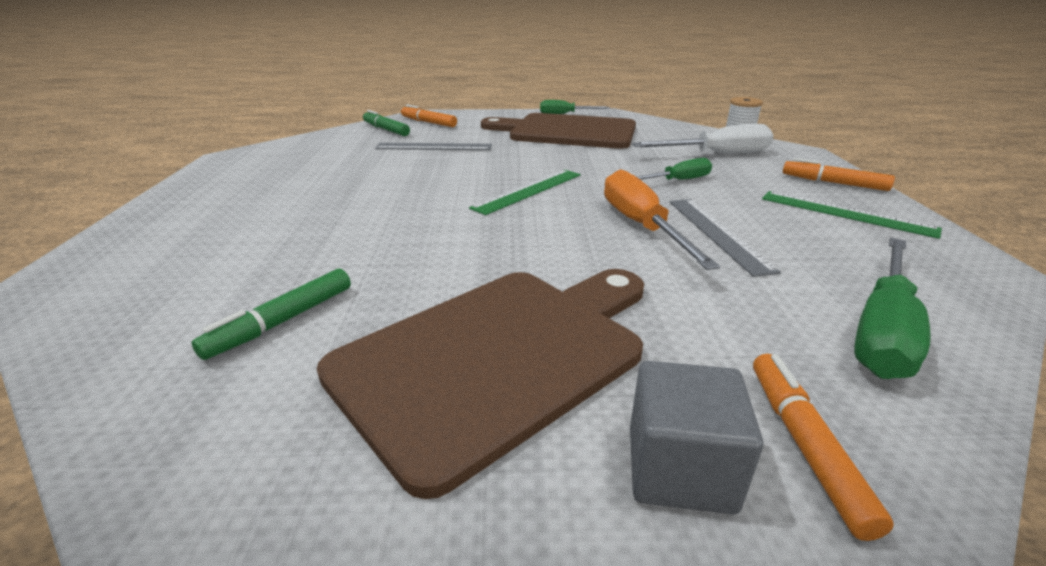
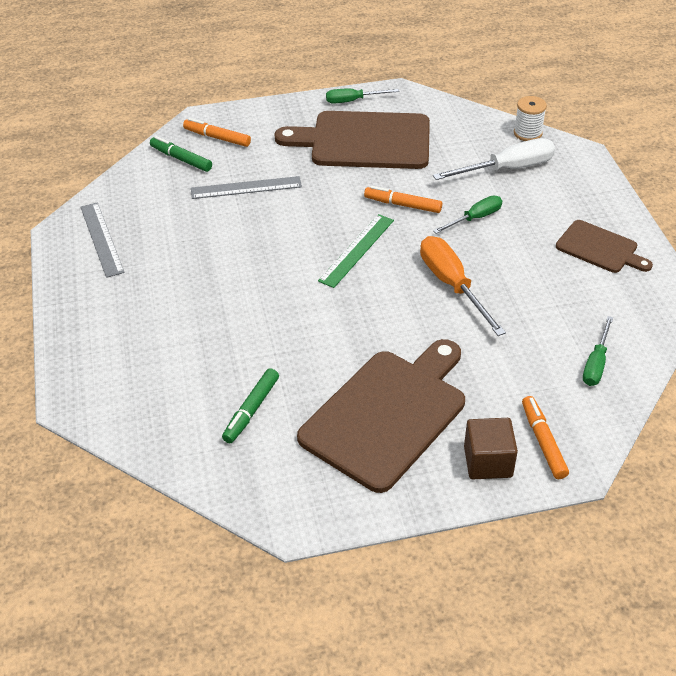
camera: 10 degrees left, 15 degrees up
grey cube [630,361,763,514] -> brown cube [464,418,518,479]
grey ruler [669,199,781,277] -> grey ruler moved to [80,202,125,278]
green ruler [762,191,942,239] -> brown cutting board [556,220,653,273]
orange marker [783,158,895,191] -> orange marker moved to [364,186,442,213]
green screwdriver [854,238,931,379] -> green screwdriver [583,316,613,386], size x0.61

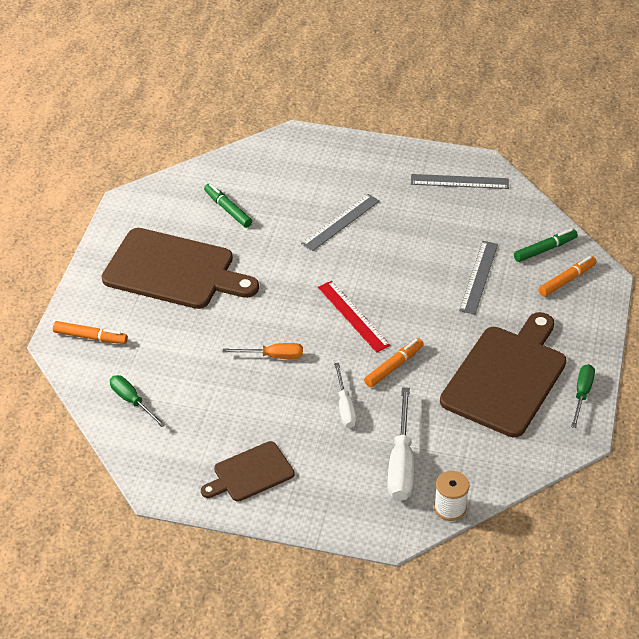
camera: 115 degrees right, 0 degrees up
brown cutting board [297,339,465,493] -> brown cutting board turned 45 degrees counterclockwise [102,228,259,309]
green ruler [318,214,394,288] -> red ruler [318,281,390,353]
orange screwdriver [420,236,506,336] -> orange screwdriver [223,343,303,359], size x0.61
green screwdriver [433,196,502,234] -> white screwdriver [334,363,357,428]
brown cube [464,418,518,479] -> none
none -> grey ruler [301,194,380,251]

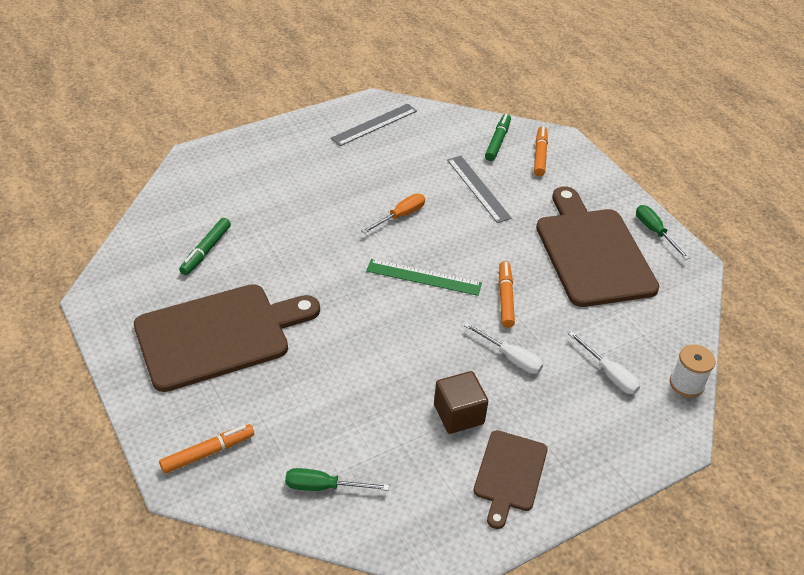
camera: 45 degrees left, 0 degrees up
green marker [204,184,252,228] -> green marker turned 75 degrees counterclockwise [179,218,231,275]
orange screwdriver [223,343,303,359] -> orange screwdriver moved to [362,194,425,234]
grey ruler [301,194,380,251] -> none
red ruler [318,281,390,353] -> green ruler [366,259,482,296]
white screwdriver [387,388,414,501] -> white screwdriver [569,332,640,394], size x0.61
none -> brown cube [434,371,488,434]

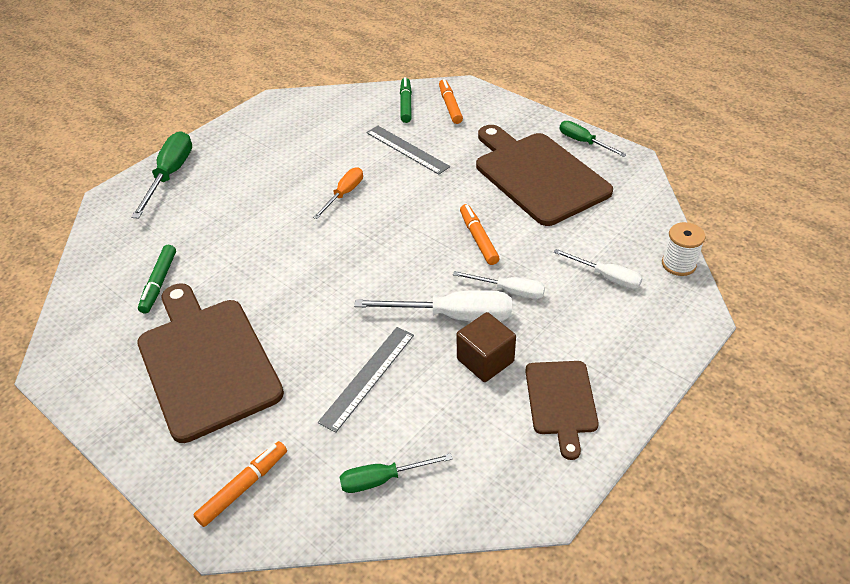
camera: 15 degrees left, 0 degrees up
brown cutting board [134,284,320,392] -> brown cutting board turned 75 degrees counterclockwise [137,283,284,443]
grey ruler [331,104,417,146] -> grey ruler moved to [318,327,414,433]
green ruler [366,259,482,296] -> none
none -> green screwdriver [131,131,192,219]
none -> white screwdriver [354,290,512,322]

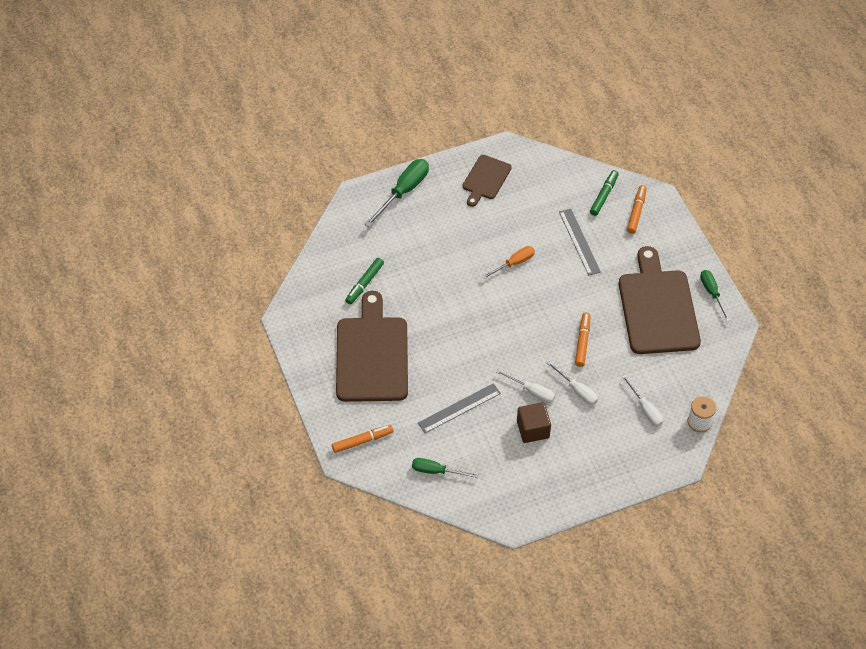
camera: 25 degrees right, 10 degrees up
white screwdriver [354,290,512,322] -> white screwdriver [496,369,555,403], size x0.61
brown cutting board [525,361,599,460] -> brown cutting board moved to [463,155,512,207]

